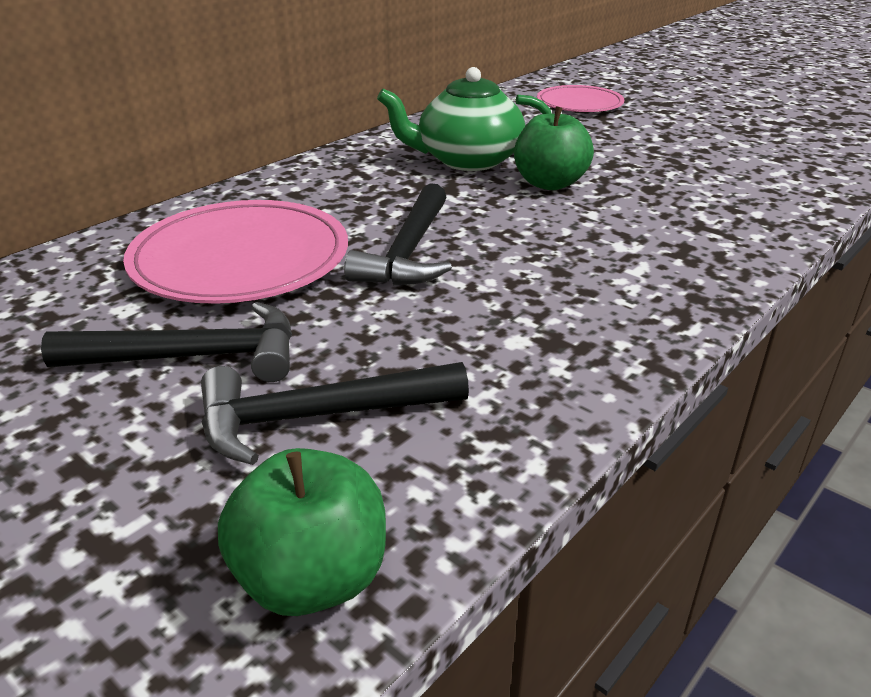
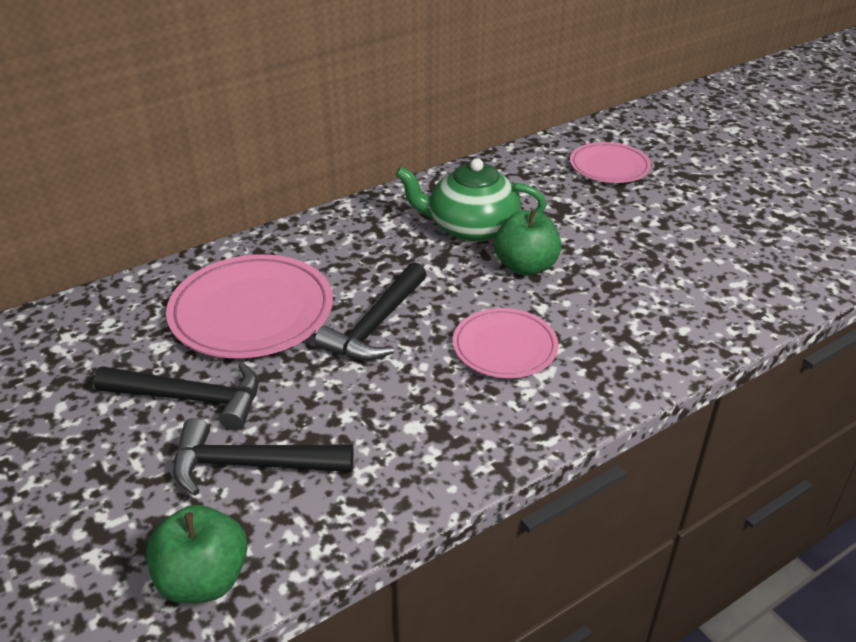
camera: 15 degrees right, 5 degrees up
none -> pink plate [453,308,559,378]

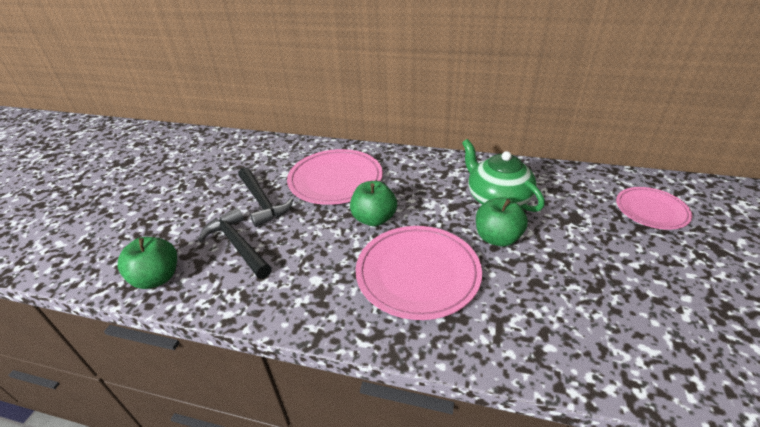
camera: 50 degrees right, 0 degrees up
black hammer [315,262,427,361] -> green apple [350,181,397,226]
pink plate [453,308,559,378] -> pink plate [356,226,482,320], size x1.63

